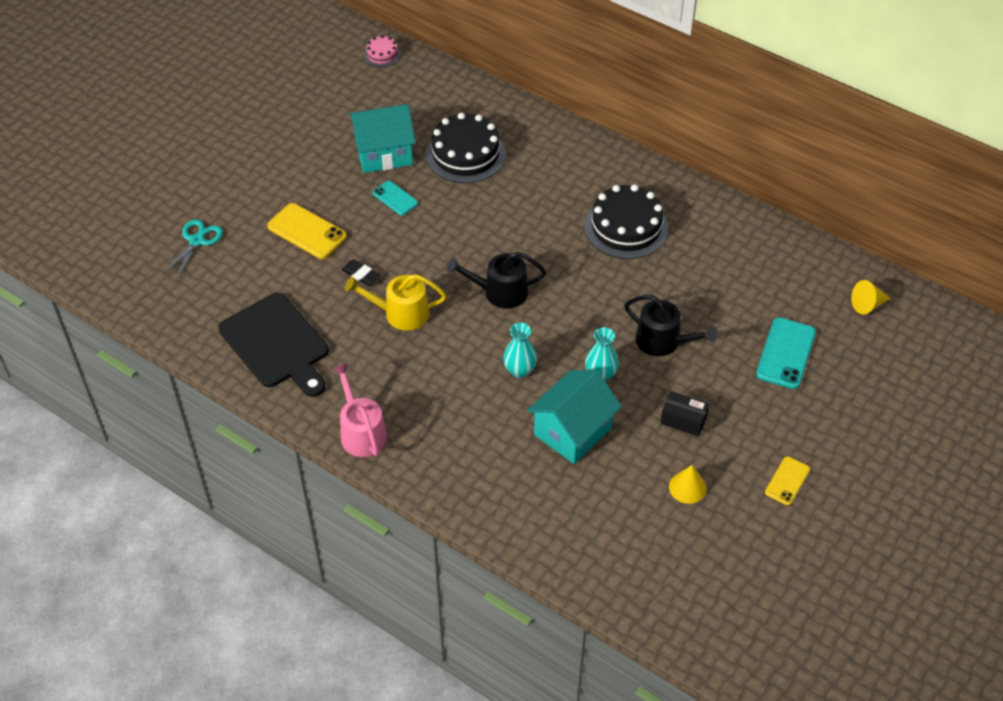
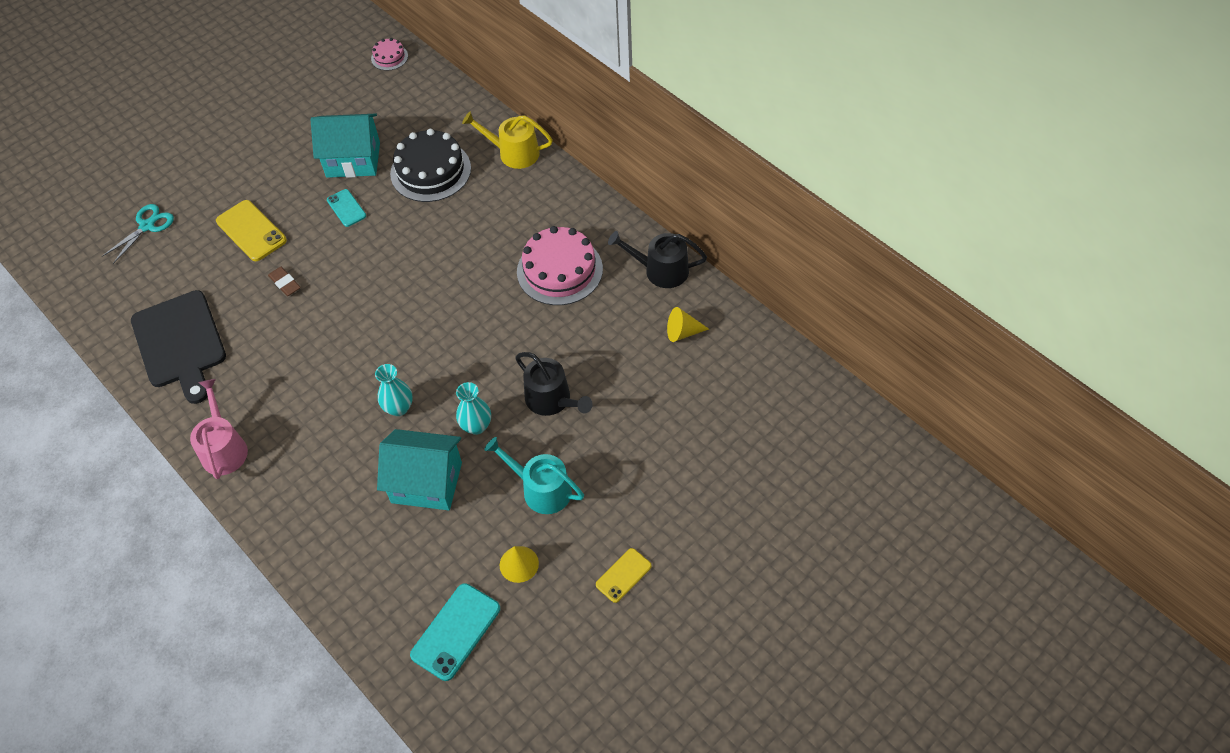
camera: 15 degrees right, 5 degrees up
black eraser [341,259,381,286] -> brown eraser [268,267,301,296]
yellow watering can [345,274,446,331] -> yellow watering can moved to [462,112,553,169]
black watering can [447,252,546,309] -> black watering can moved to [608,231,707,288]
turquoise house [527,370,622,464] -> turquoise house turned 45 degrees clockwise [377,429,462,510]
black cake [585,184,669,259] -> pink cake [517,226,603,305]
black box [660,391,709,437] -> turquoise watering can [484,437,584,514]
turquoise phone [756,318,816,389] -> turquoise phone moved to [410,583,500,681]
yellow cone [851,280,891,315] -> yellow cone moved to [667,307,709,342]

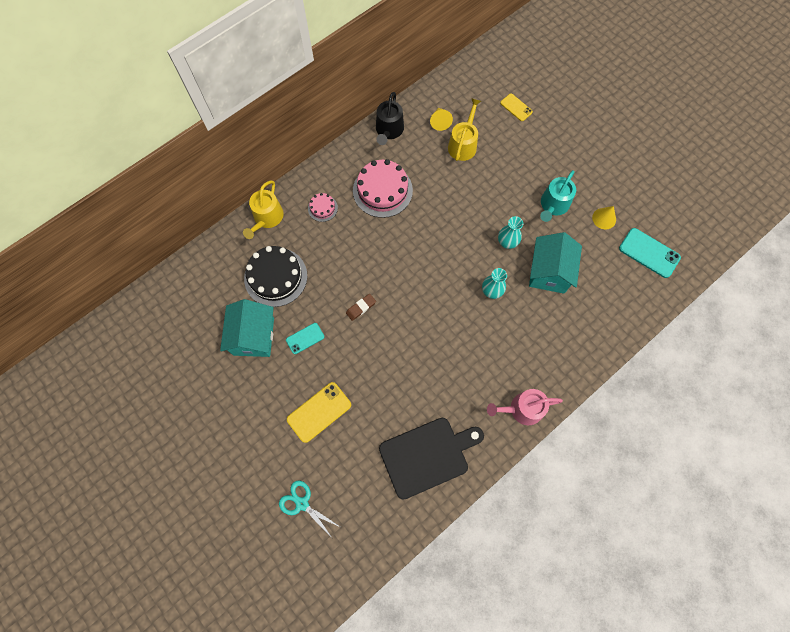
camera: 90 degrees left, 15 degrees up
brown eraser [268,267,301,296] -> brown eraser moved to [346,294,376,321]
pink cake [371,38,408,70] -> pink cake moved to [308,193,338,222]
black watering can [515,352,593,416] -> none
yellow phone [596,548,652,603] -> yellow phone moved to [500,94,533,121]
none -> yellow watering can [448,98,481,161]

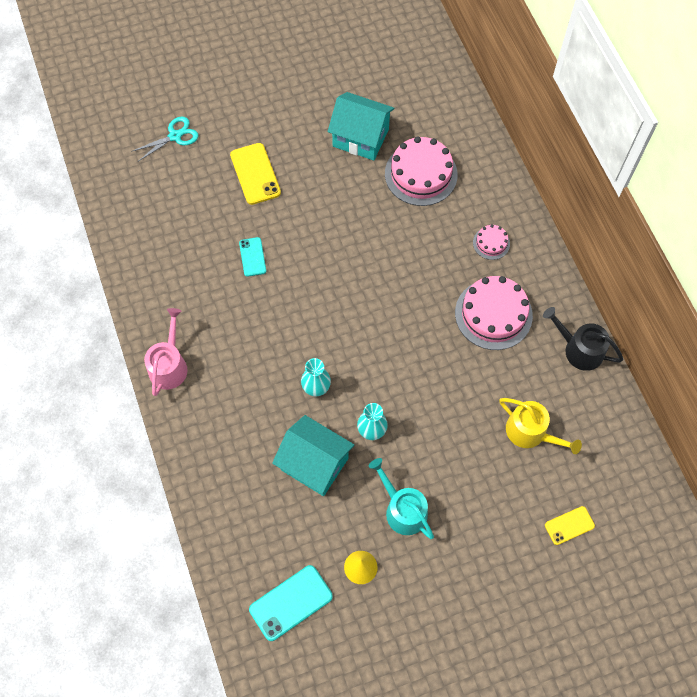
camera: 110 degrees right, 5 degrees down
yellow watering can [243,181,284,239] -> none
black cake [244,246,307,307] -> pink cake [385,136,458,206]
turquoise phone [286,323,324,354] -> turquoise phone moved to [239,237,266,277]
brown eraser [346,294,376,321] -> none
black cutting board [379,418,484,500] -> none
yellow cone [430,108,453,131] -> none

